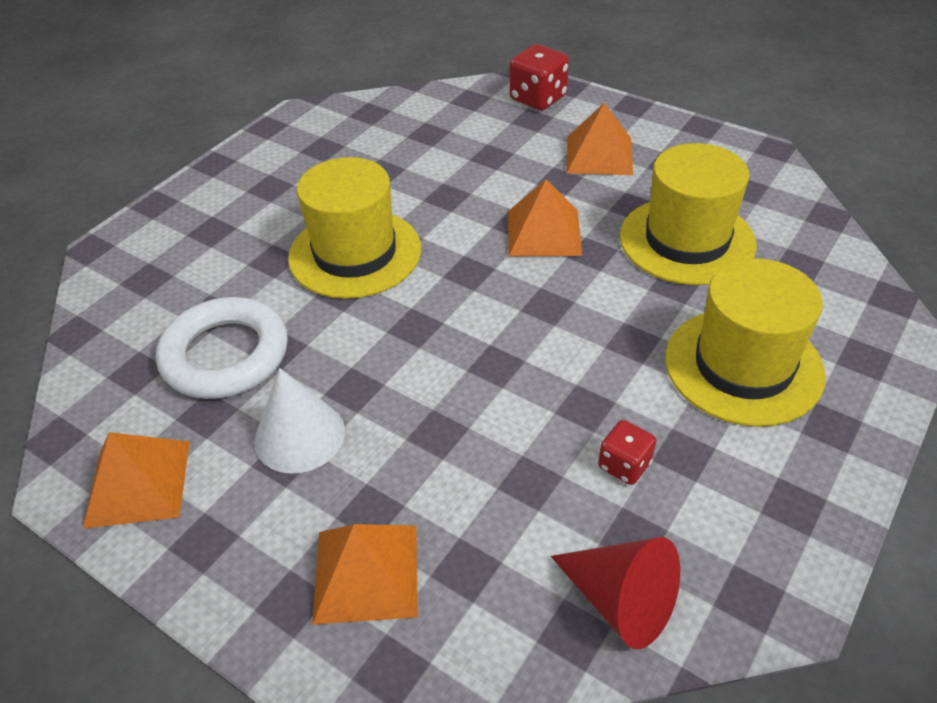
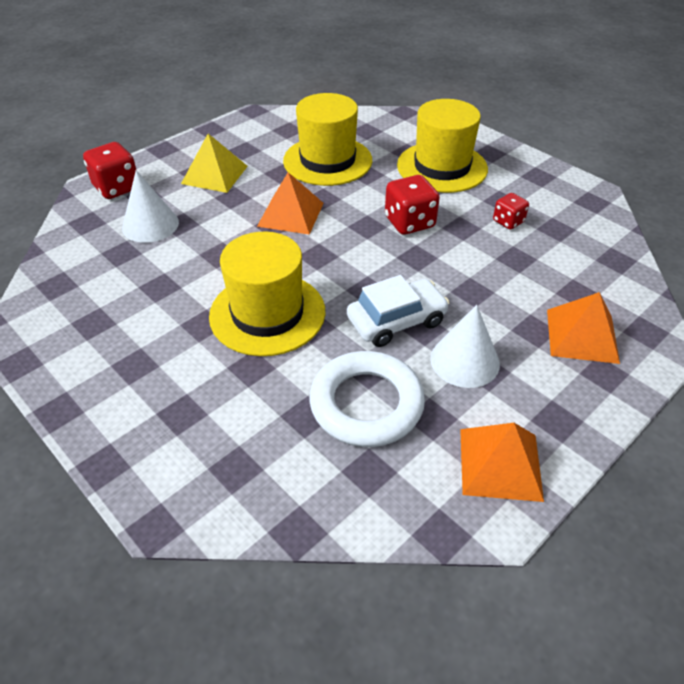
camera: 80 degrees left, 0 degrees up
red cone [551,537,680,649] -> none
orange pyramid [566,103,633,175] -> yellow pyramid [181,134,248,193]
none -> white cone [122,170,179,243]
none -> white car [347,275,449,347]
none -> red dice [385,175,440,235]

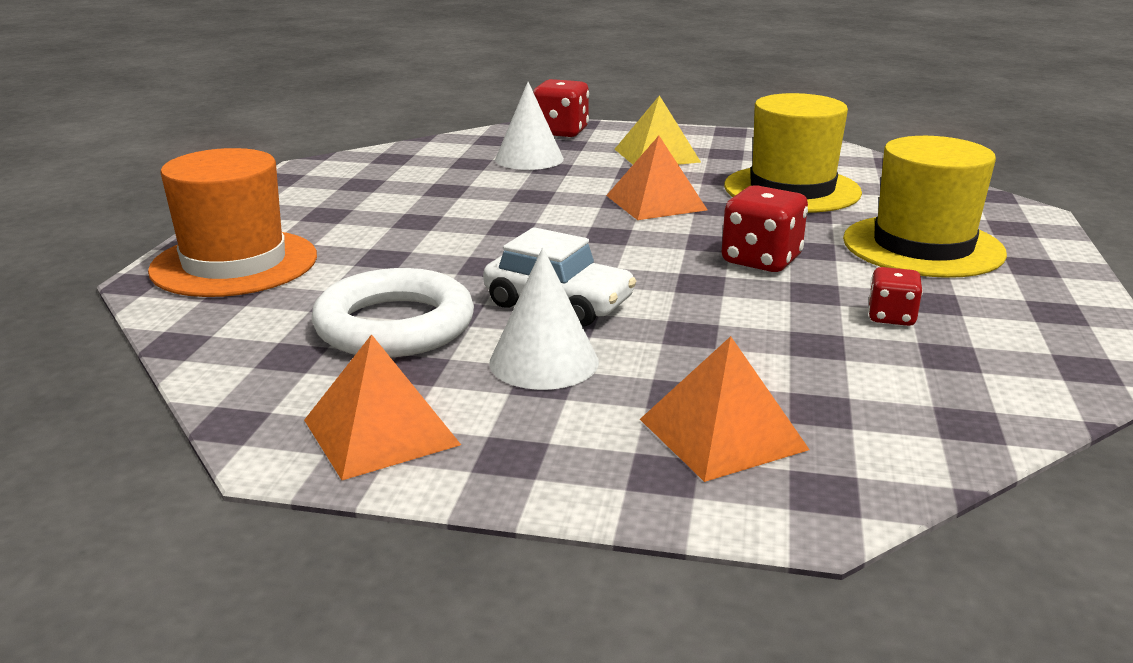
camera: 55 degrees right, 20 degrees down
yellow hat [209,232,326,356] -> none
none -> orange hat [148,148,317,297]

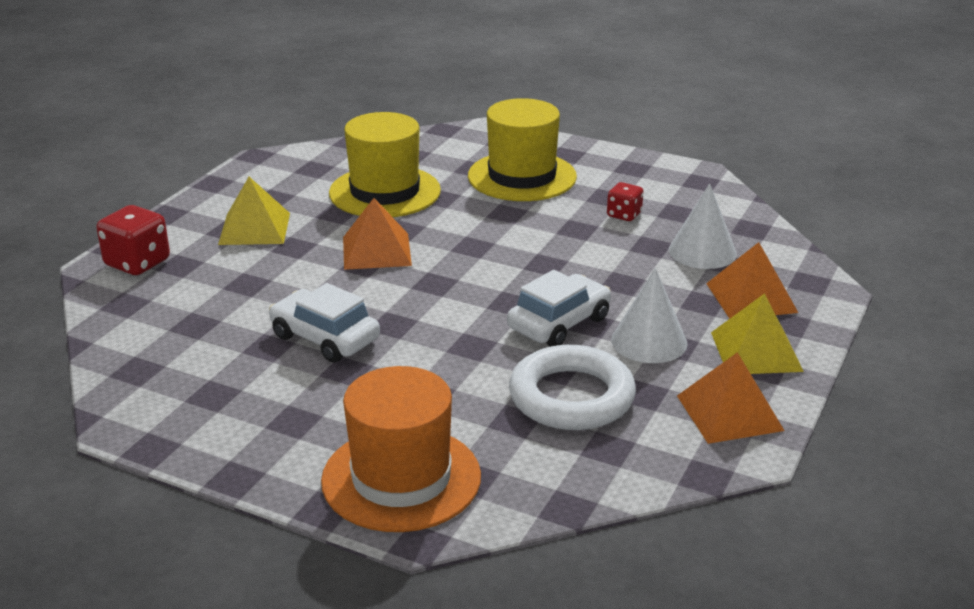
camera: 75 degrees left, 5 degrees up
white cone [495,82,564,170] -> white cone moved to [669,183,737,269]
red dice [722,185,808,272] -> none
none -> white car [269,283,380,363]
none -> yellow pyramid [711,293,804,374]

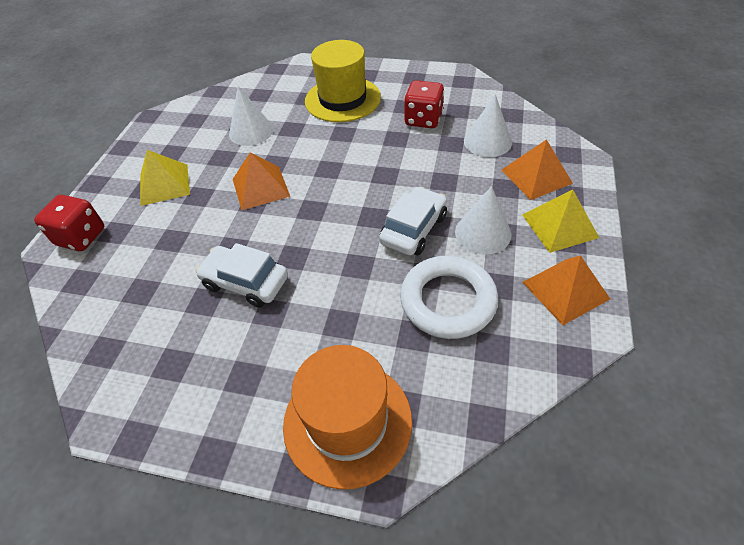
camera: 10 degrees left, 20 degrees up
yellow hat [329,112,441,217] -> white cone [229,86,273,146]
red dice [607,182,643,221] -> red dice [404,80,444,128], size x1.65

